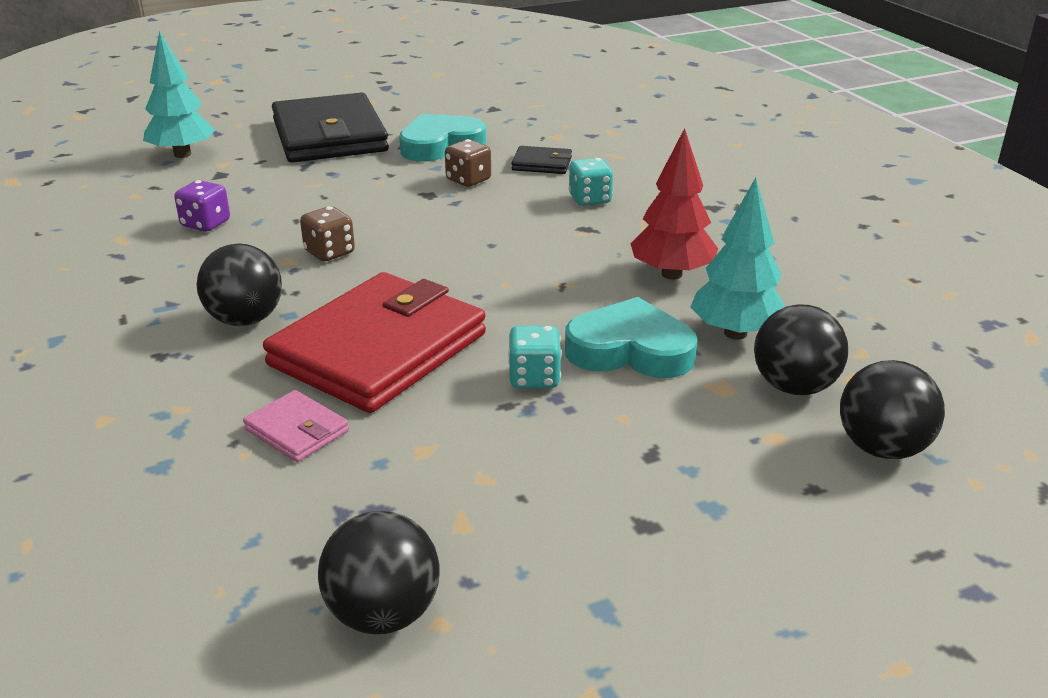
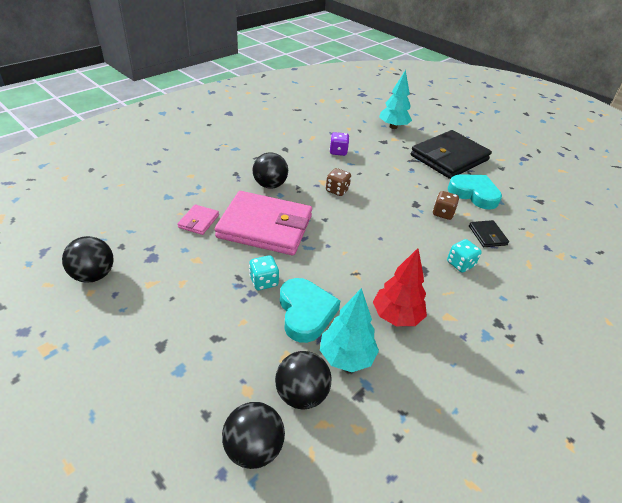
camera: 65 degrees right, 10 degrees up
red wallet [263,272,486,413] -> pink wallet [215,191,312,255]

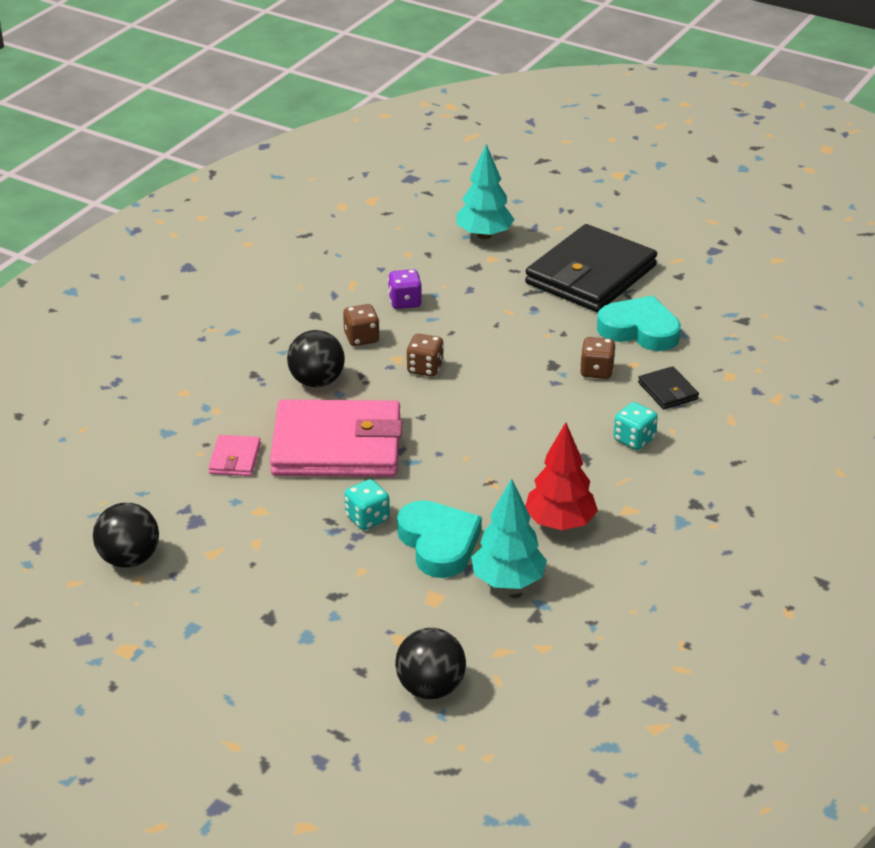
camera: 10 degrees left, 5 degrees down
black ball [275,351,332,410] -> none
none -> brown dice [343,304,380,346]

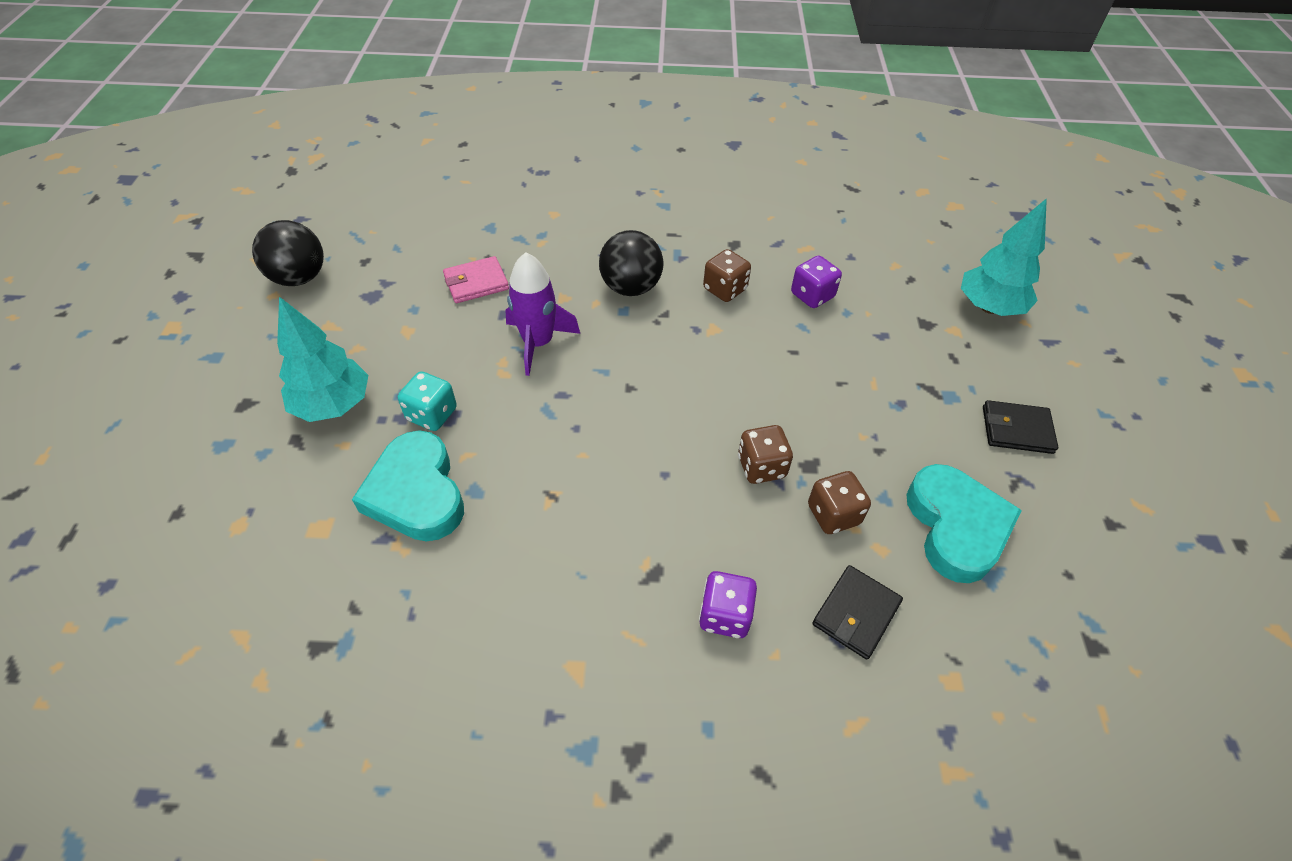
camera: 60 degrees right, 15 degrees up
pink wallet [270,400,402,477] -> purple rocket [505,252,580,376]
black ball [395,628,466,699] -> none
turquoise heart [397,500,482,578] -> turquoise heart turned 120 degrees clockwise [352,431,464,542]
brown dice [406,334,444,377] -> brown dice moved to [738,425,793,484]
turquoise tree [471,479,547,589] -> turquoise tree moved to [277,297,368,422]
black wallet [525,224,657,312] -> black wallet [983,400,1058,454], size x0.43
red tree [525,422,598,530] -> none
turquoise dice [614,402,658,450] -> purple dice [699,571,757,638]

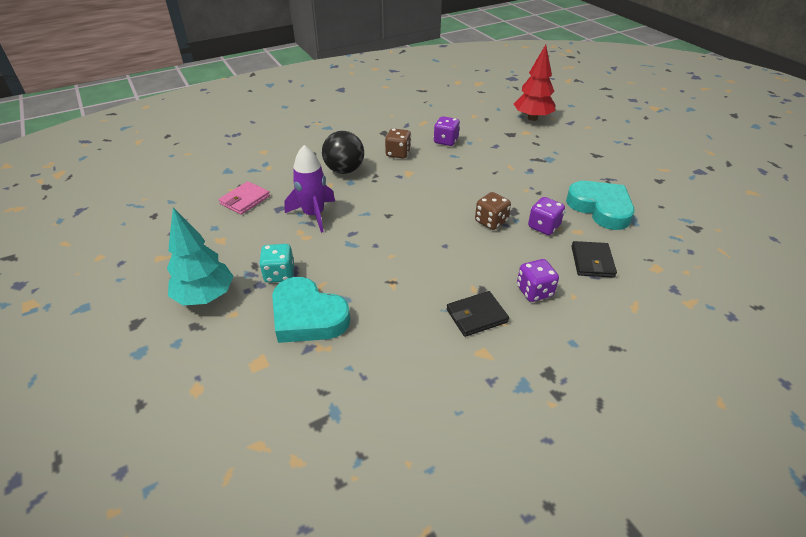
camera: 30 degrees left, 10 degrees down
black ball [252,220,324,286] -> none
brown dice [808,471,871,534] -> purple dice [528,197,565,235]
turquoise tree [961,198,1047,316] -> red tree [514,45,555,121]
black wallet [983,400,1058,454] -> black wallet moved to [446,291,509,337]

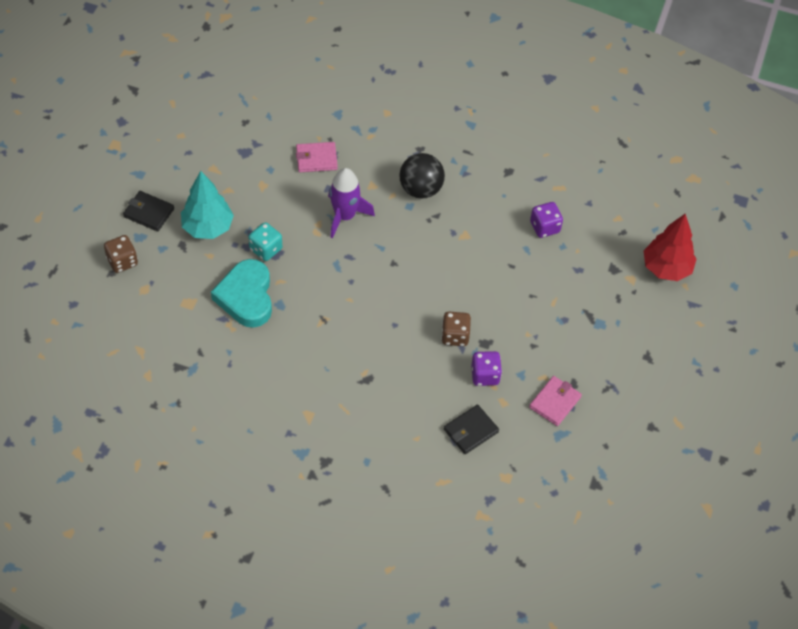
camera: 45 degrees right, 15 degrees up
brown dice [385,128,411,159] -> brown dice moved to [104,235,138,273]
black wallet [446,291,509,337] -> black wallet moved to [123,191,174,231]
purple dice [517,259,559,302] -> none
turquoise heart [566,181,635,230] -> pink wallet [529,376,582,426]

